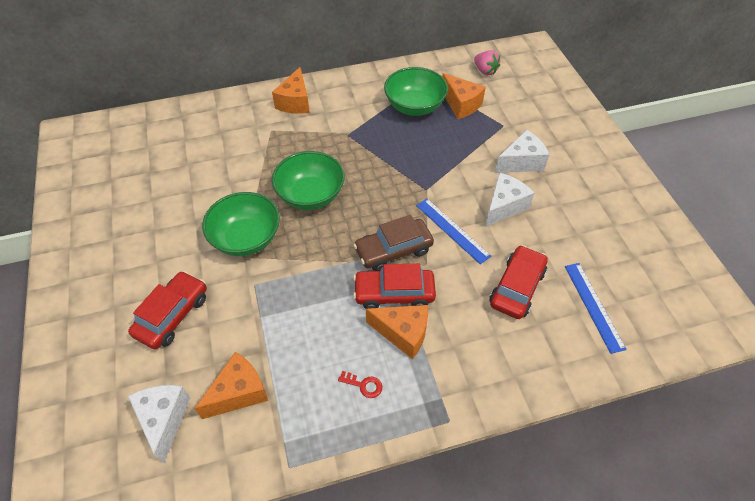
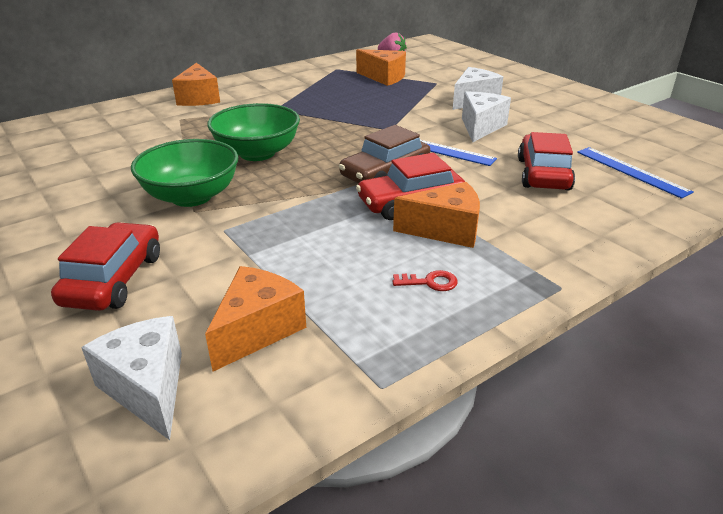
camera: 20 degrees left, 20 degrees down
green bowl [384,67,448,116] -> none

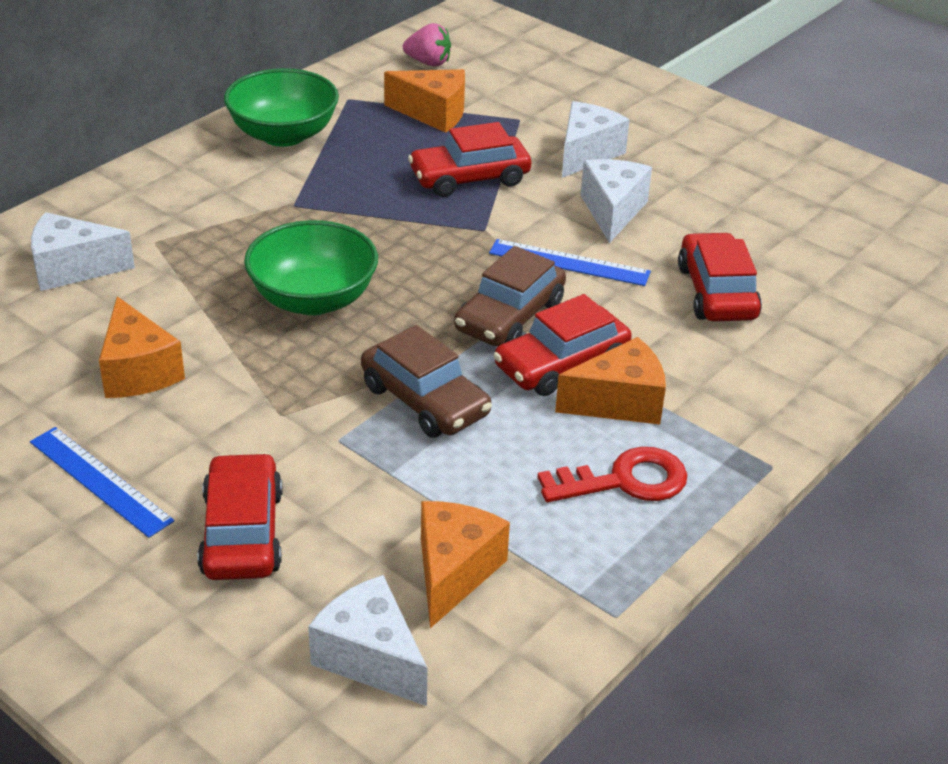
camera: 15 degrees left, 5 degrees up
green bowl [131,139,238,207] -> green bowl moved to [224,68,339,147]
orange cheese [172,63,220,106] -> orange cheese moved to [99,296,185,398]
red key [393,270,458,291] -> red key [537,447,687,502], size x1.95
blue ruler [577,147,694,199] -> blue ruler moved to [30,427,174,538]
none -> white cheese [31,212,135,291]
none -> brown car [361,325,492,438]
none -> red car [408,122,531,197]

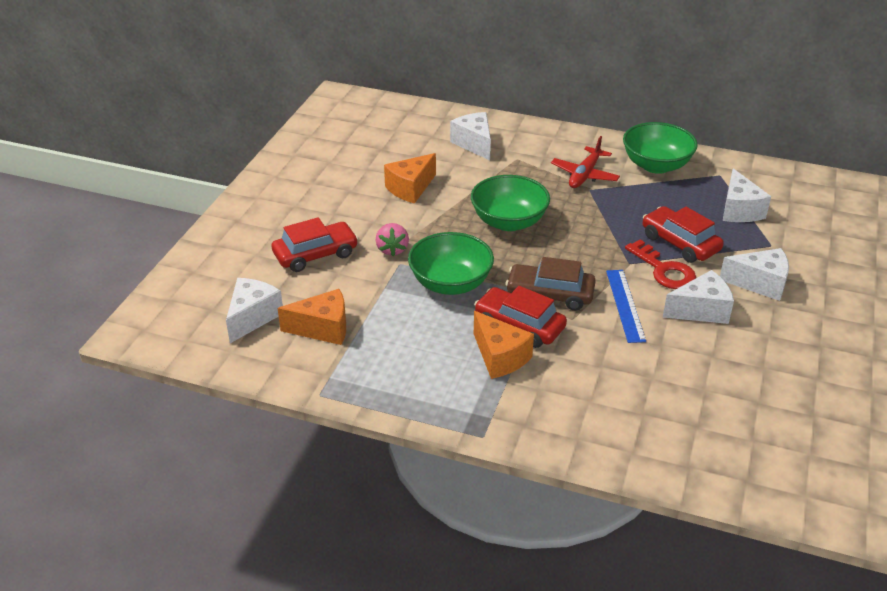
camera: 70 degrees right, 0 degrees up
blue ruler [30,427,174,538] -> none
brown car [361,325,492,438] -> green bowl [408,232,494,295]
orange cheese [384,69,465,133] -> white cheese [723,168,771,222]
pink strawberry [403,23,451,67] -> pink strawberry moved to [376,223,409,256]
red key [537,447,687,502] -> red key moved to [625,240,696,289]
red car [678,232,762,321] -> none
none -> red plane [551,136,620,188]

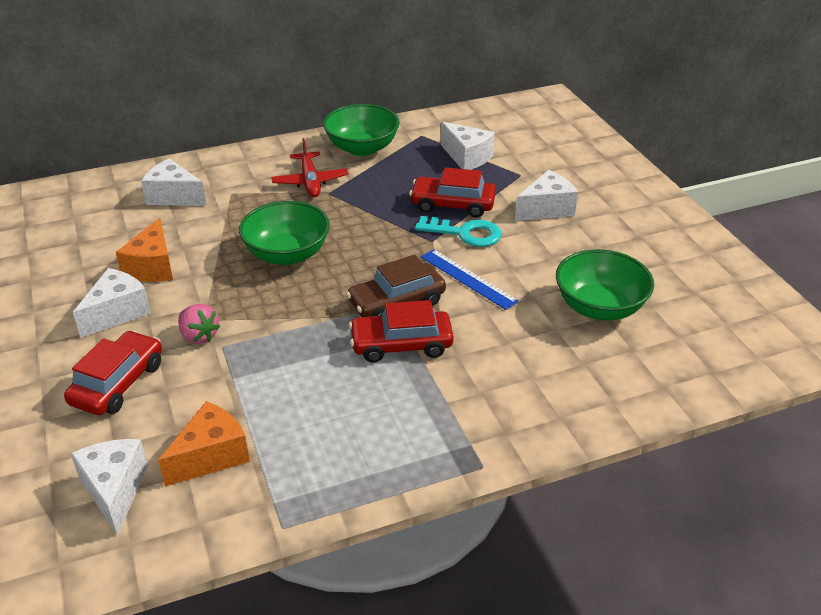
camera: 40 degrees left, 0 degrees up
green bowl [408,232,494,295] -> green bowl moved to [556,249,654,321]
orange cheese [474,311,534,379] -> none
red key [625,240,696,289] -> turquoise key [415,216,502,247]
white cheese [663,270,734,324] -> white cheese moved to [73,268,151,338]

